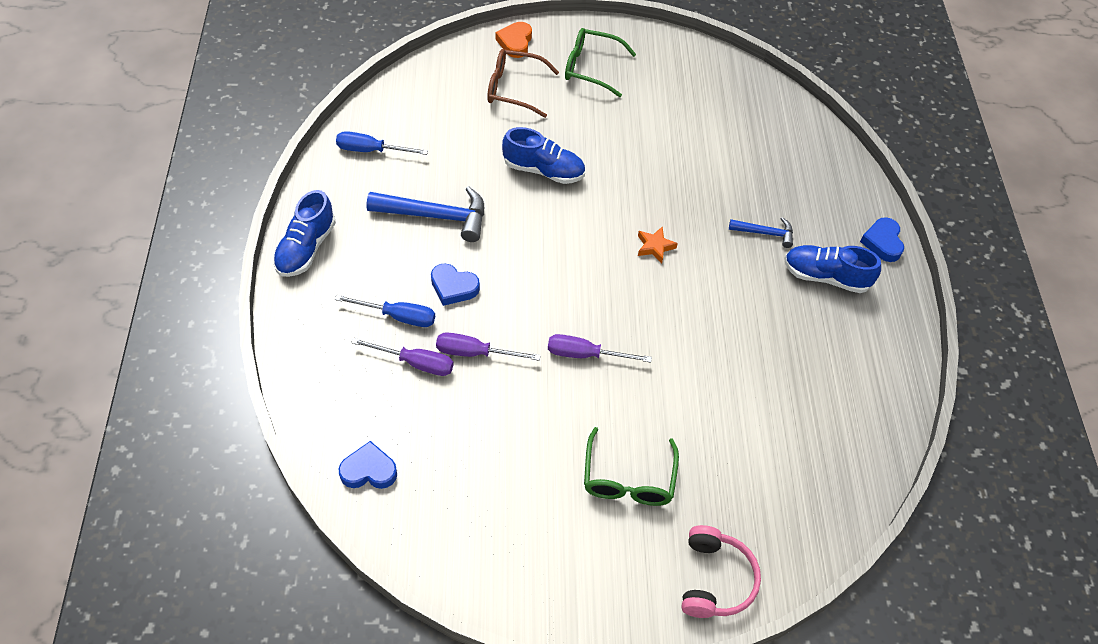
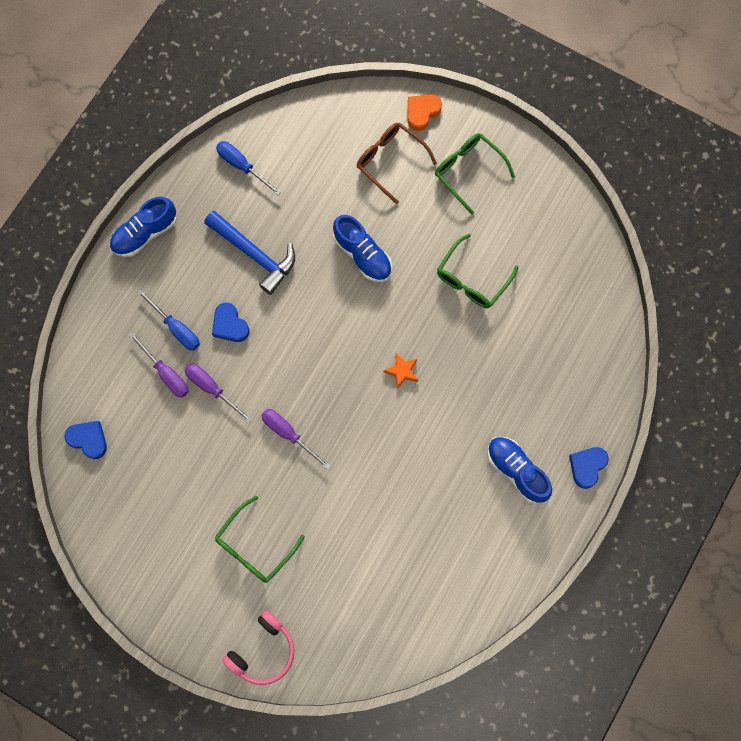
camera: 35 degrees right, 20 degrees up
blue hammer [729,217,793,248] -> none
none -> green glasses [437,234,519,308]

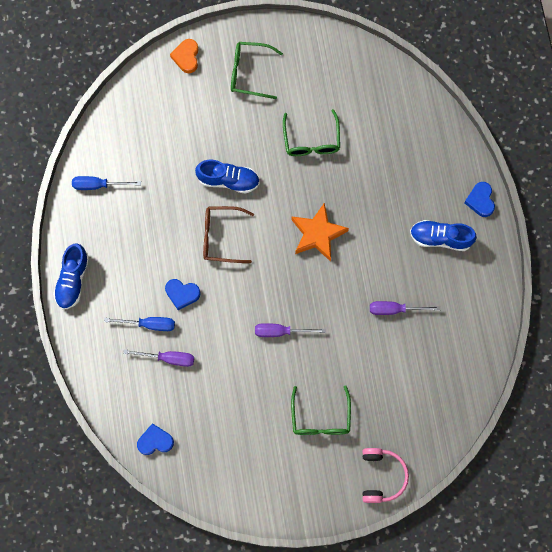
camera: 40 degrees left, 0 degrees up
purple screwdriver [185,364,253,423] -> purple screwdriver moved to [370,301,440,315]
blue hammer [204,211,295,295] -> none
brown glasses [357,123,437,204] -> brown glasses moved to [203,206,254,263]
orange star [383,353,418,389] -> orange star [291,203,349,262], size x1.98

